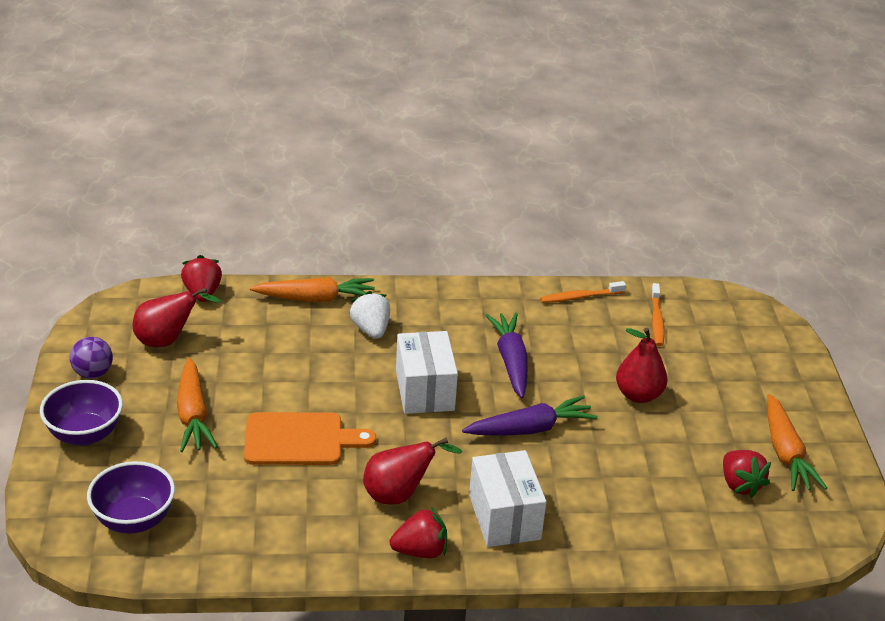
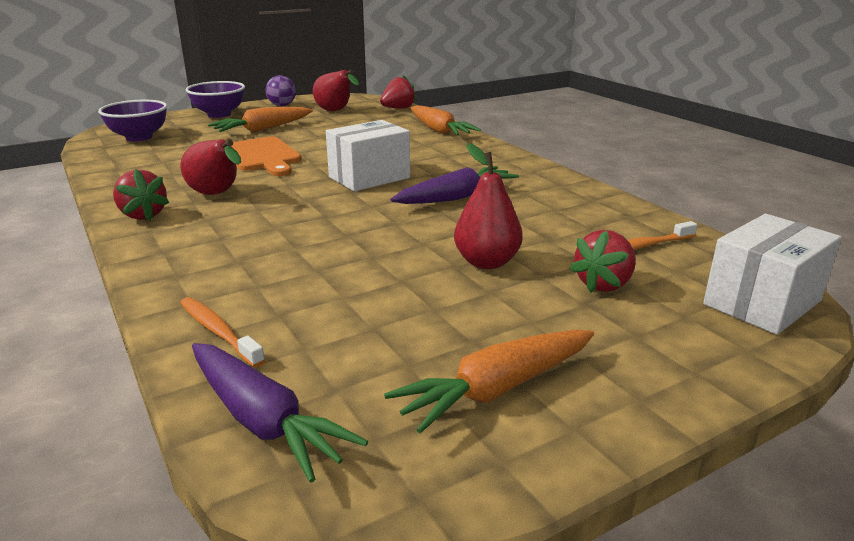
camera: 65 degrees right, 10 degrees down
white strawberry [349,291,390,339] -> none
purple carrot [462,395,597,436] -> purple carrot moved to [192,343,368,482]
white box [469,450,546,547] -> white box moved to [703,214,842,335]
orange toothbrush [540,281,626,303] -> orange toothbrush moved to [180,297,265,368]
red strawberry [723,450,771,498] -> red strawberry moved to [570,230,636,293]

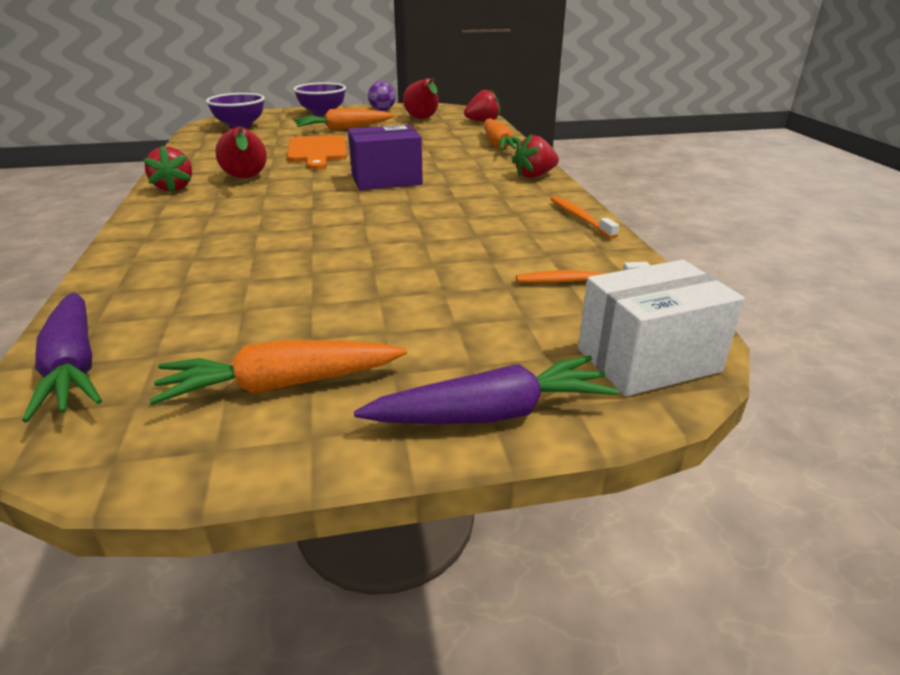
camera: 20 degrees right, 5 degrees up
orange toothbrush [180,297,265,368] -> orange toothbrush moved to [551,196,619,239]
white box [326,120,410,191] -> purple box [348,125,423,190]
purple carrot [390,166,519,204] -> purple carrot moved to [354,355,619,424]
red pear [454,143,523,269] -> none
red strawberry [570,230,636,293] -> red strawberry moved to [512,134,559,178]

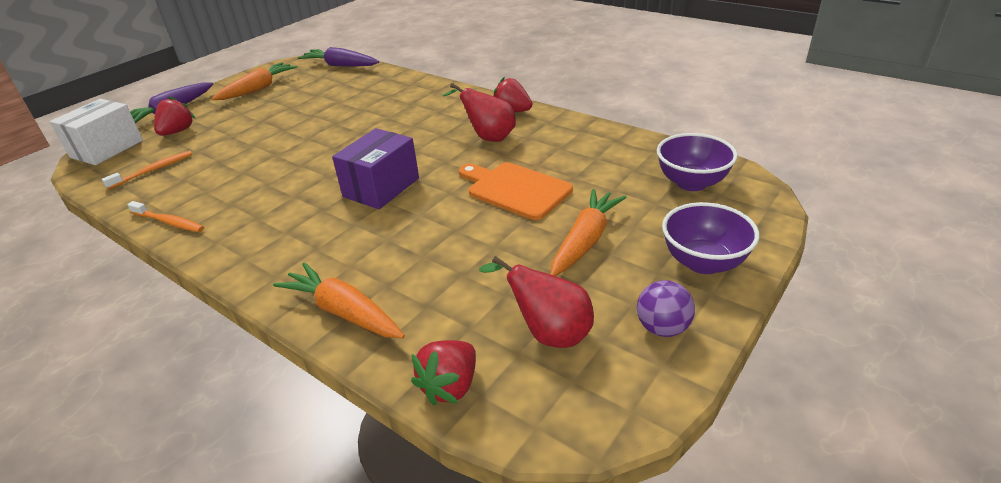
camera: 140 degrees right, 5 degrees up
red strawberry [512,134,559,178] -> red strawberry moved to [154,96,196,136]

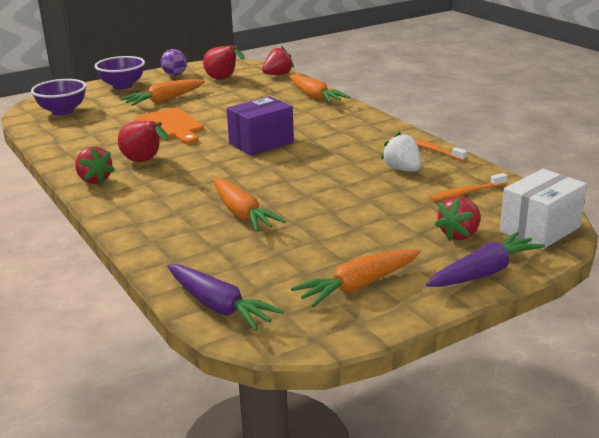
camera: 160 degrees left, 10 degrees down
none -> orange carrot [213,178,286,232]
none -> white strawberry [381,132,421,172]

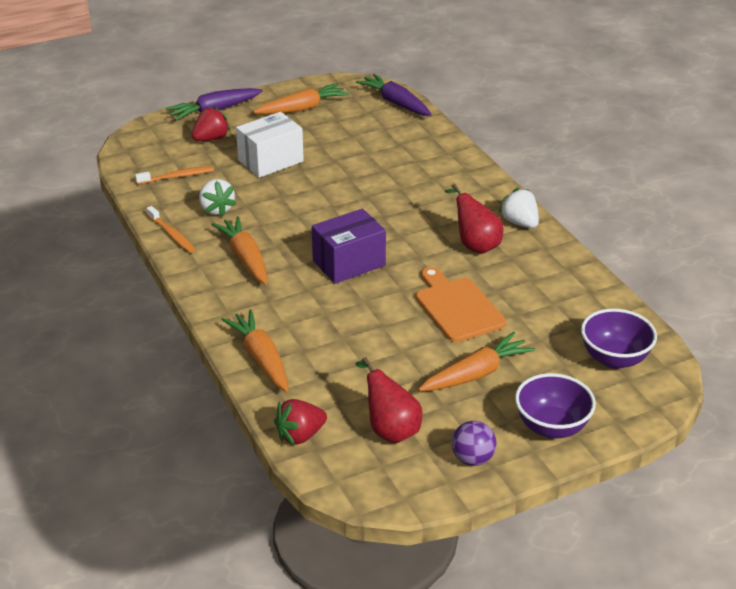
camera: 175 degrees left, 10 degrees up
red strawberry [75,146,115,184] -> white strawberry [499,188,539,228]
orange carrot [213,178,286,232] -> orange carrot moved to [211,216,267,285]
white box [500,169,587,249] -> white box moved to [236,112,304,178]

